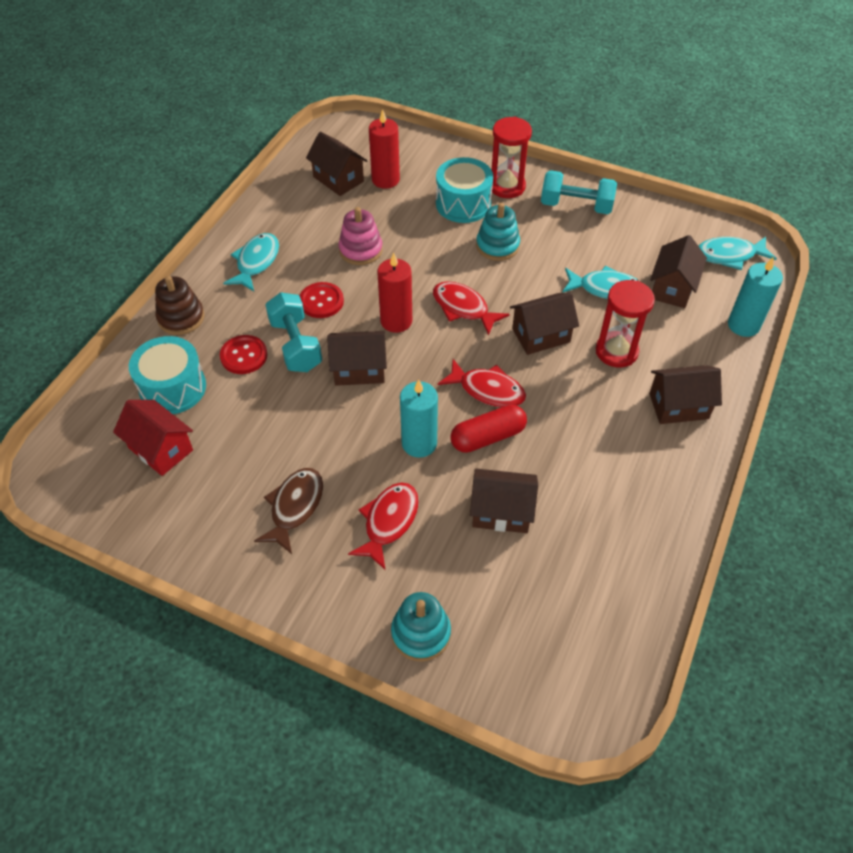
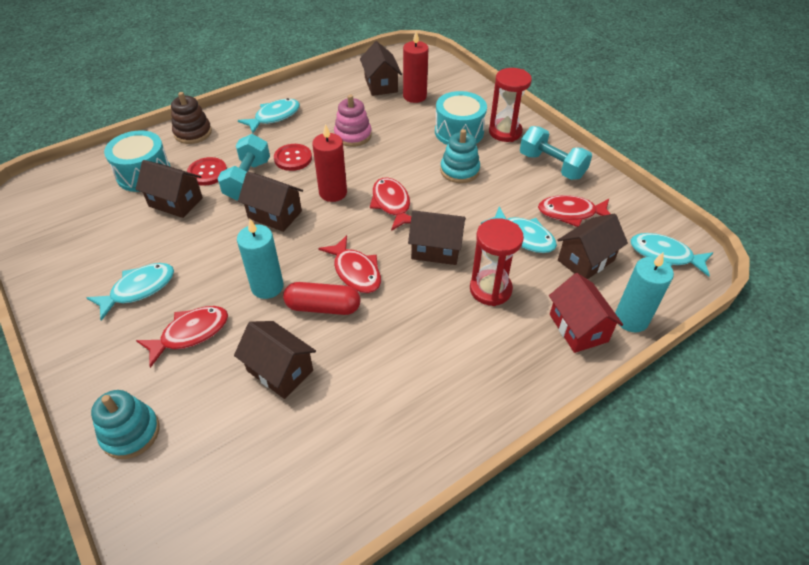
camera: 30 degrees right, 5 degrees down
red house [113,400,193,476] -> red house moved to [549,273,623,353]
brown fish [254,468,323,554] -> turquoise fish [86,263,174,321]
brown house [649,365,722,424] -> brown house moved to [135,160,203,218]
none -> red fish [538,195,610,227]

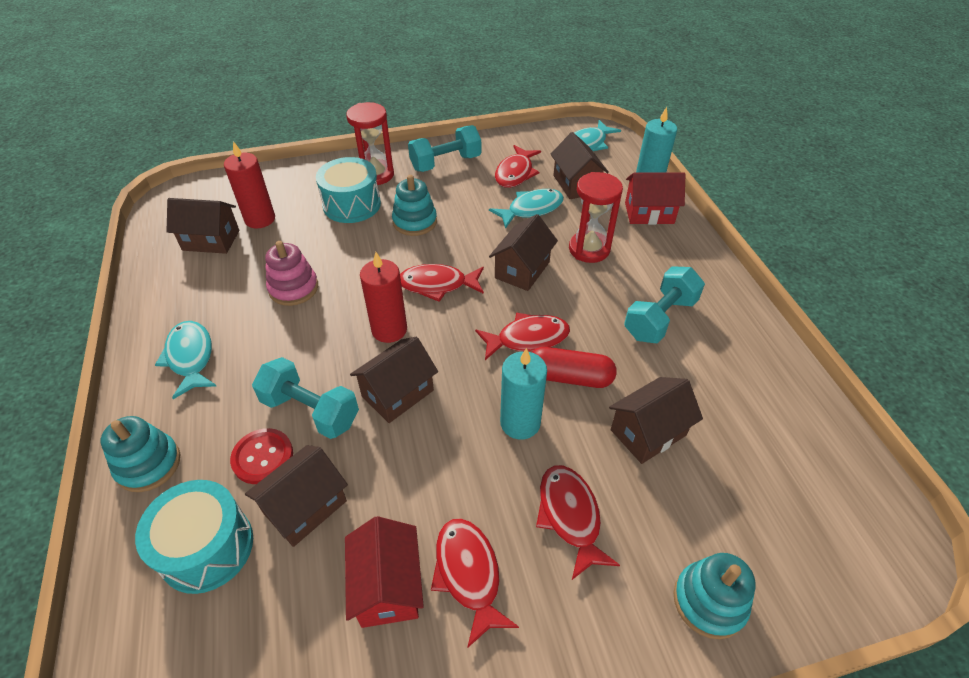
camera: 70 degrees left, 0 degrees up
turquoise fish [86,263,174,321] -> red fish [431,518,519,648]
brown stacking toy [171,92,212,144] -> turquoise stacking toy [100,416,181,492]
red button [274,144,312,171] -> none
red capsule [283,282,360,315] -> red capsule turned 75 degrees clockwise [532,347,617,388]
none -> red house [345,516,424,628]
none -> turquoise dumbbell [624,266,705,343]

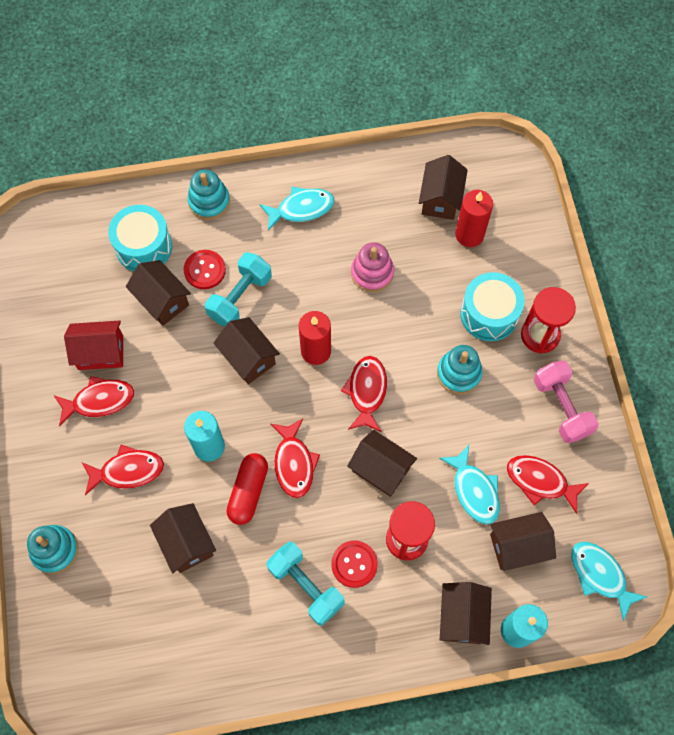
camera: 95 degrees right, 20 degrees up
turquoise dumbbell [408,125,481,172] -> pink dumbbell [534,361,599,443]
red house [625,173,685,225] -> brown house [440,582,492,645]
none -> red button [331,541,378,588]

